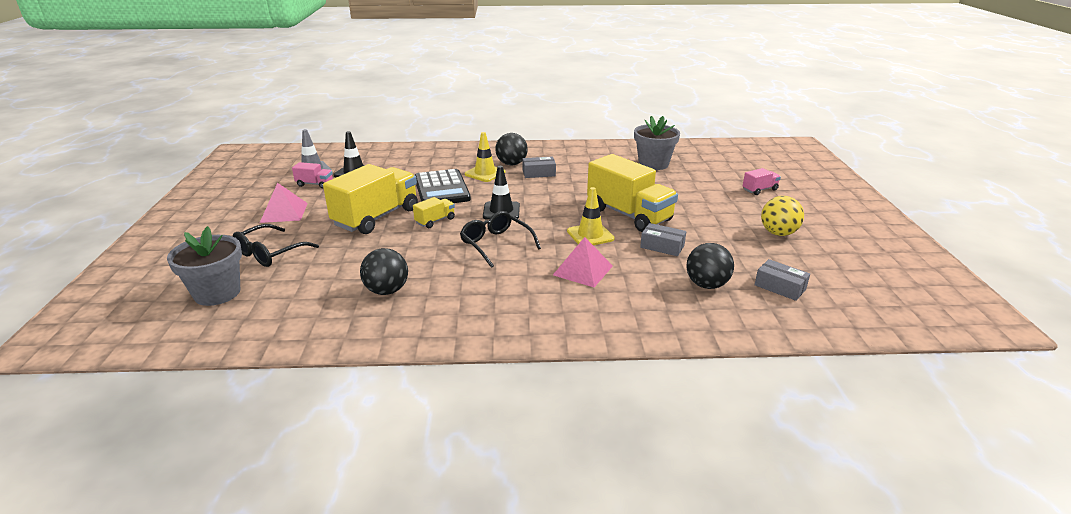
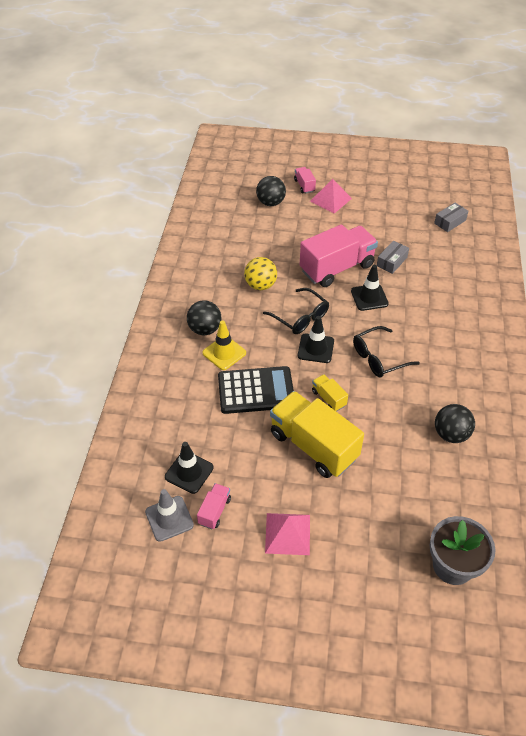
camera: 80 degrees left, 20 degrees up
black glasses [233,224,319,267] -> black glasses moved to [263,288,329,334]
grey box [522,157,556,178] -> none
pink pyramid [553,237,613,287] -> pink pyramid moved to [310,179,352,214]
yellow traffic cone [567,187,615,245] -> black traffic cone [351,265,389,311]
yellow truck [587,154,678,232] -> pink truck [300,224,378,287]
grey flower pot [634,116,680,170] -> none
black ball [686,243,734,289] -> black ball moved to [256,176,286,206]
yellow ball [761,196,804,236] -> yellow ball moved to [244,257,277,290]

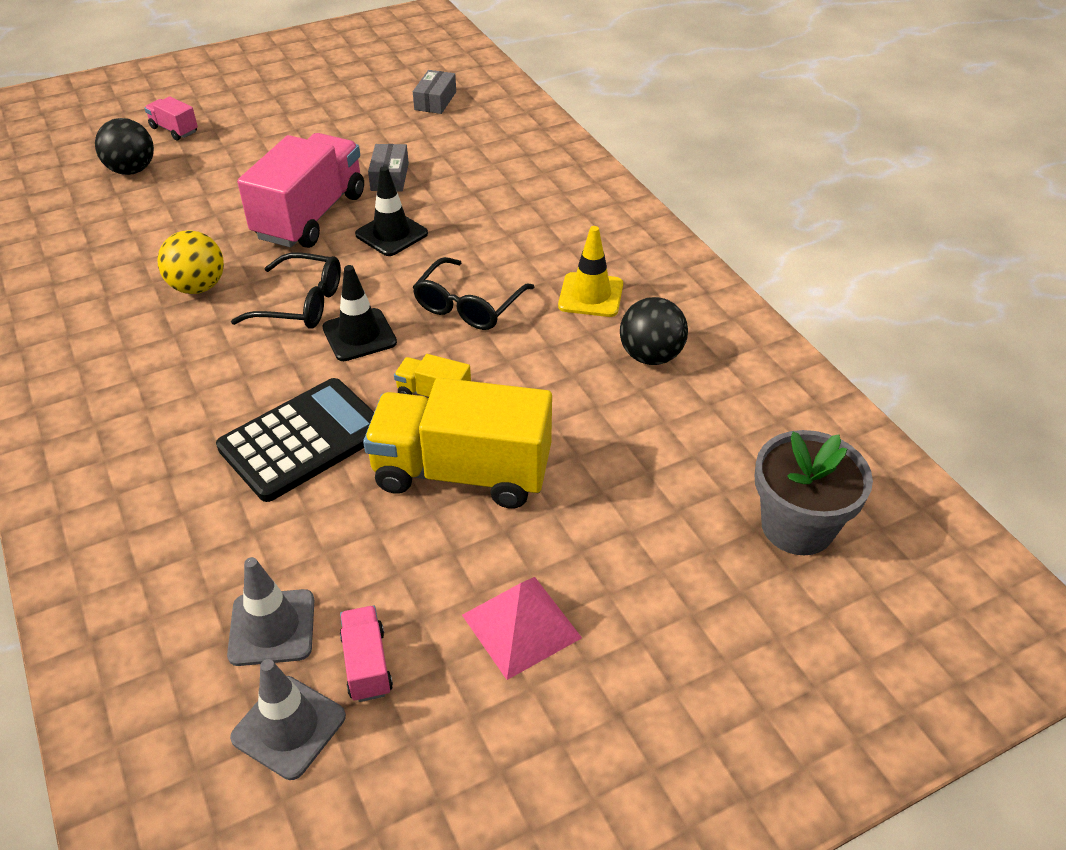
camera: 35 degrees left, 5 degrees down
black traffic cone [165,442,214,494] -> grey traffic cone [227,557,314,666]
black ball [187,300,221,335] -> none
yellow traffic cone [202,320,246,370] -> yellow traffic cone moved to [558,226,623,317]
pink pyramid [310,179,352,214] -> none

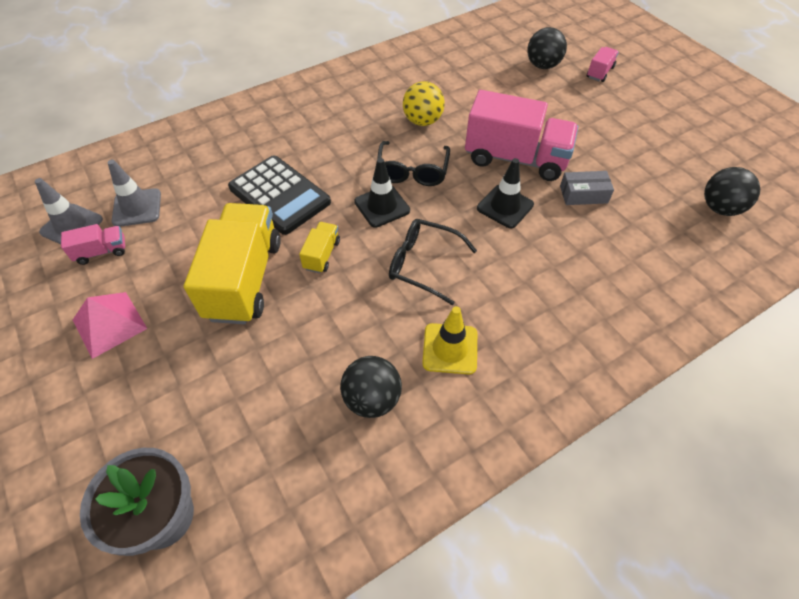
camera: 85 degrees right, 10 degrees up
grey box [413,70,456,114] -> black ball [704,167,760,216]

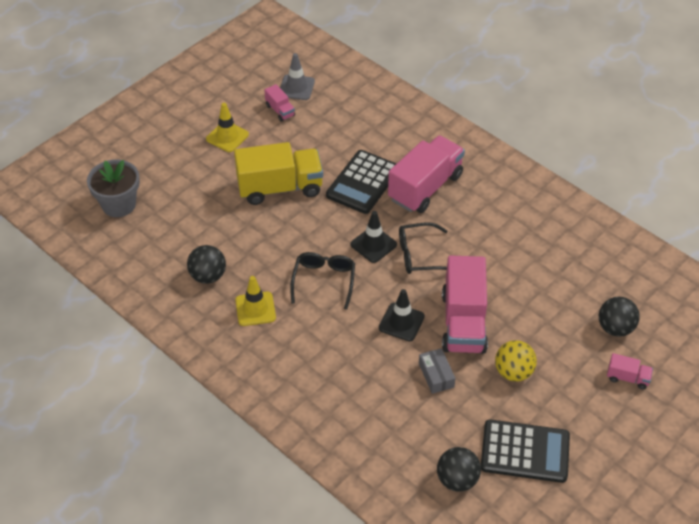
camera: 75 degrees right, 5 degrees down
pink pyramid [73,292,147,359] -> yellow traffic cone [206,103,249,152]
grey traffic cone [107,160,161,227] -> none
yellow truck [299,222,340,273] -> none
yellow ball [403,81,445,126] -> yellow ball moved to [495,340,537,382]
none -> pink truck [388,136,465,213]
none -> black calculator [481,419,570,483]

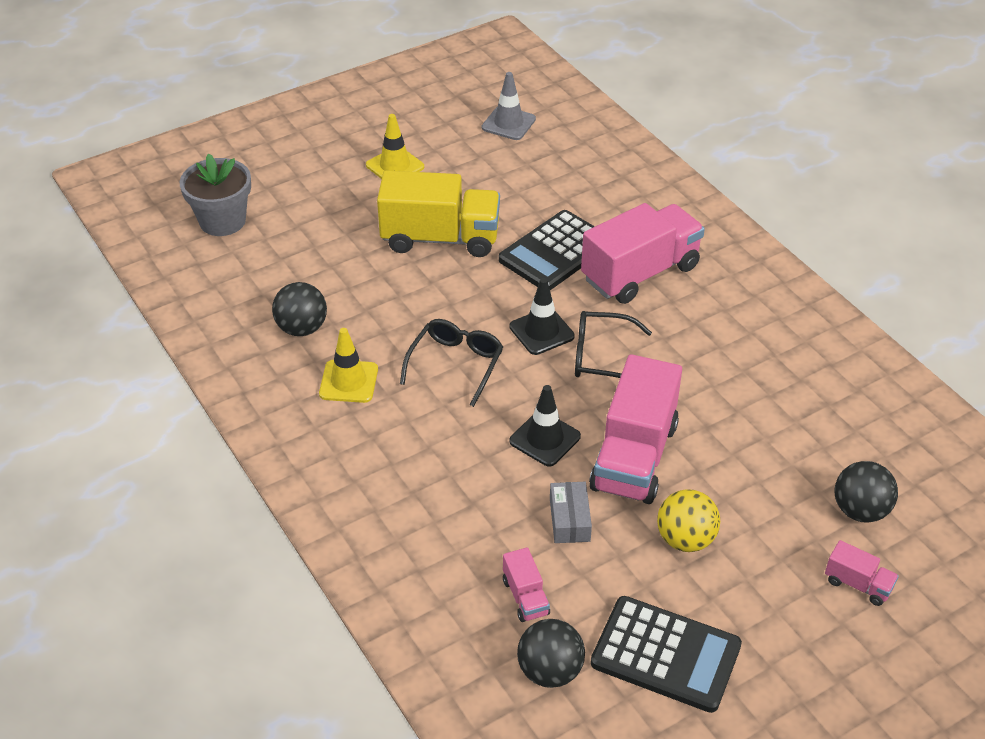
camera: 15 degrees right, 5 degrees down
pink truck [264,84,295,122] -> pink truck moved to [503,547,550,622]

